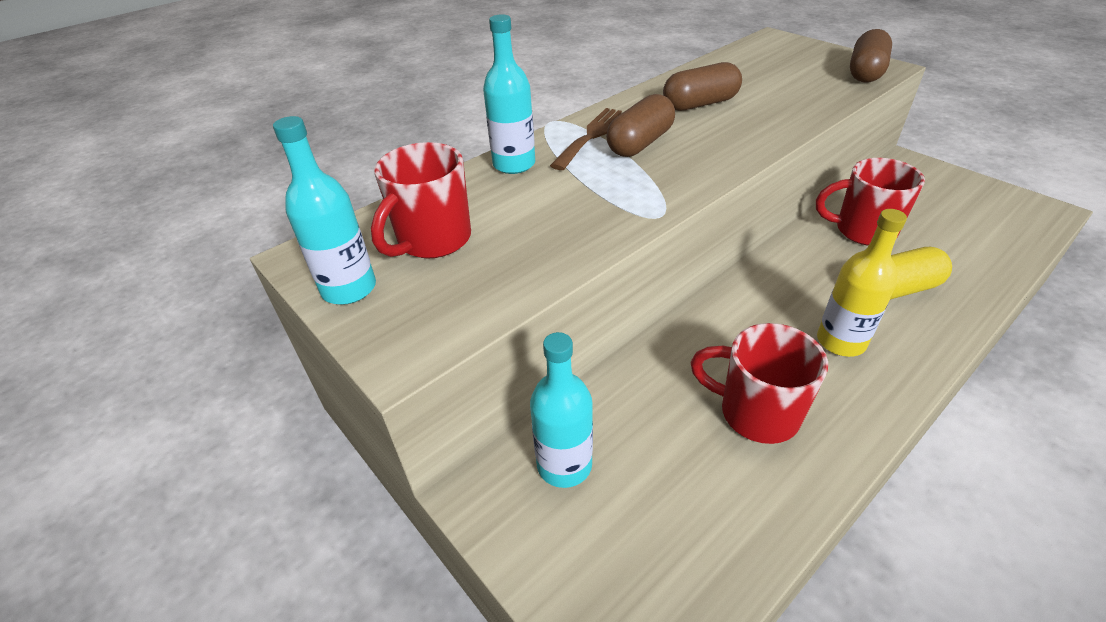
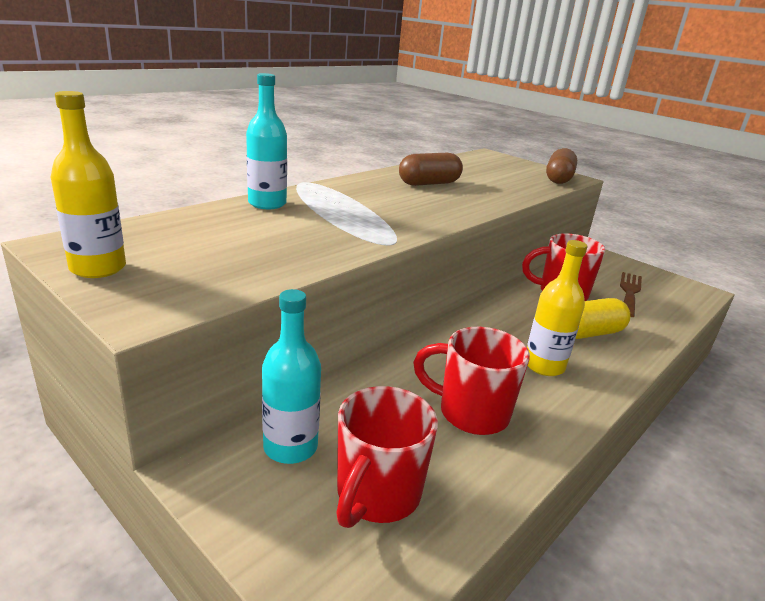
camera: 10 degrees left, 15 degrees down
turquoise bottle [273,116,376,305] -> yellow bottle [51,91,126,278]
red mug [371,142,471,258] -> red mug moved to [336,386,438,528]
brown fork [550,108,625,170] -> brown fork moved to [620,272,642,317]
brown capsule [606,94,675,157] -> none

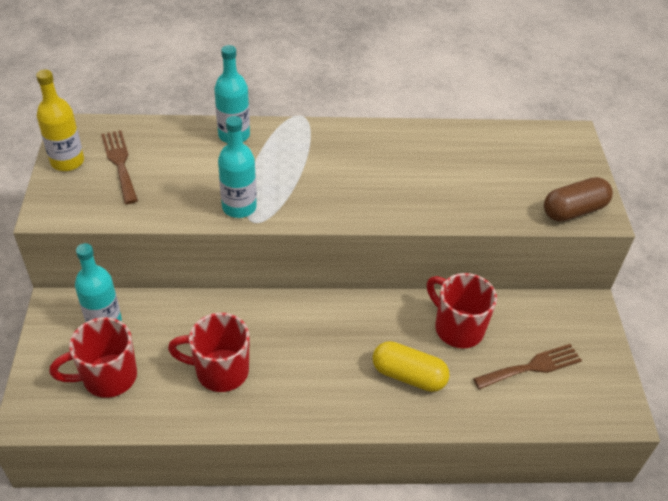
camera: 45 degrees right, 20 degrees up
brown capsule [399,153,463,186] -> none
red mug [413,327,530,435] -> red mug turned 60 degrees counterclockwise [168,313,250,392]
yellow bottle [527,240,588,376] -> none
none -> brown fork [101,130,138,204]
none -> turquoise bottle [218,116,257,218]

